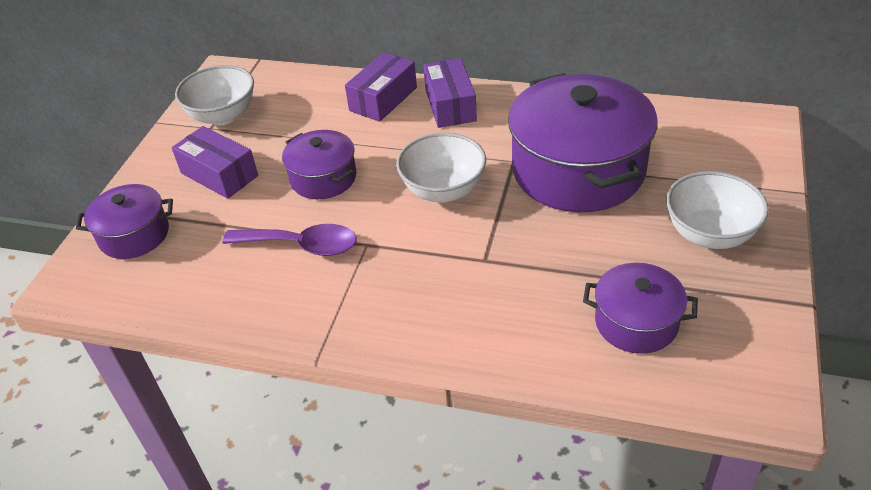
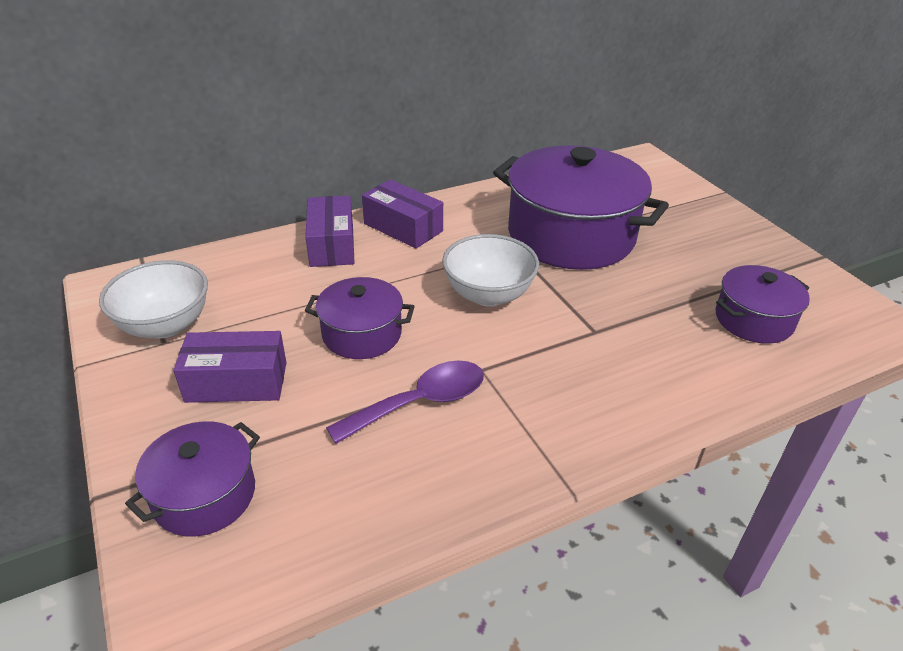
camera: 45 degrees left, 5 degrees down
white bowl [666,171,769,249] -> none

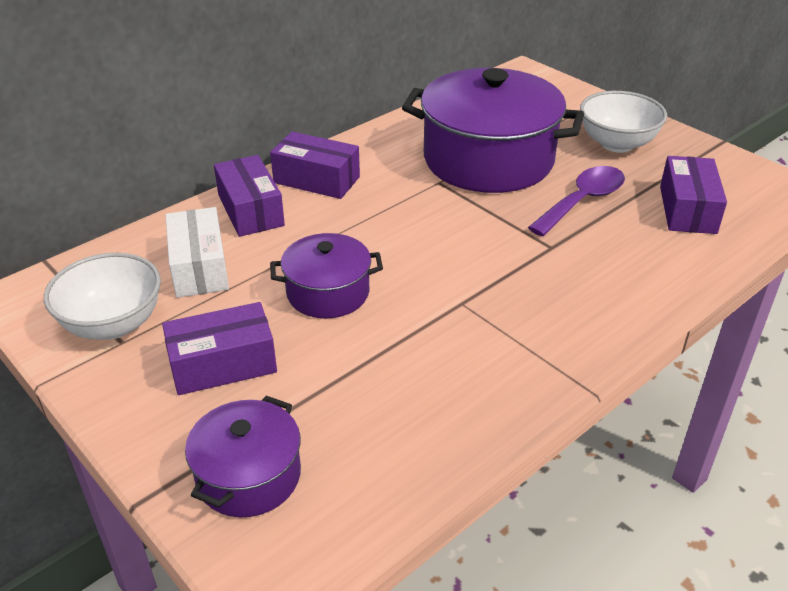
camera: 15 degrees left, 0 degrees up
purple spoon [326,361,484,444] -> purple spoon moved to [528,166,625,236]
white bowl [442,234,539,307] -> white bowl moved to [580,91,667,153]
purple pot [716,265,810,344] -> purple box [660,156,727,234]
none -> white box [165,207,229,298]

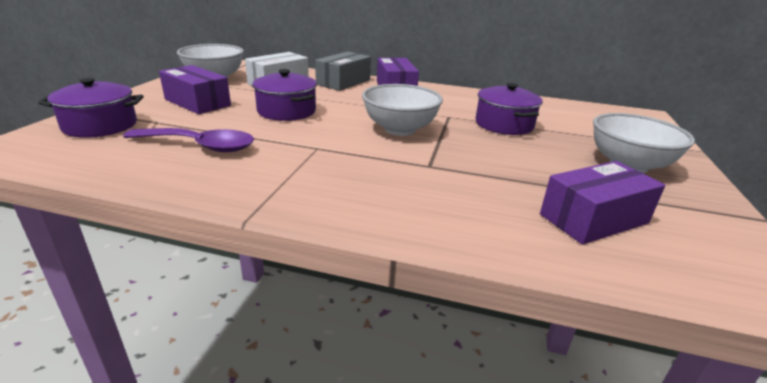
camera: 55 degrees right, 10 degrees down
purple box [214,155,285,237] -> grey box [315,52,371,91]
purple pot [402,68,584,193] -> purple pot [476,83,543,135], size x0.52
purple spoon [528,166,625,236] -> purple spoon moved to [123,128,254,152]
none -> white bowl [362,84,443,136]

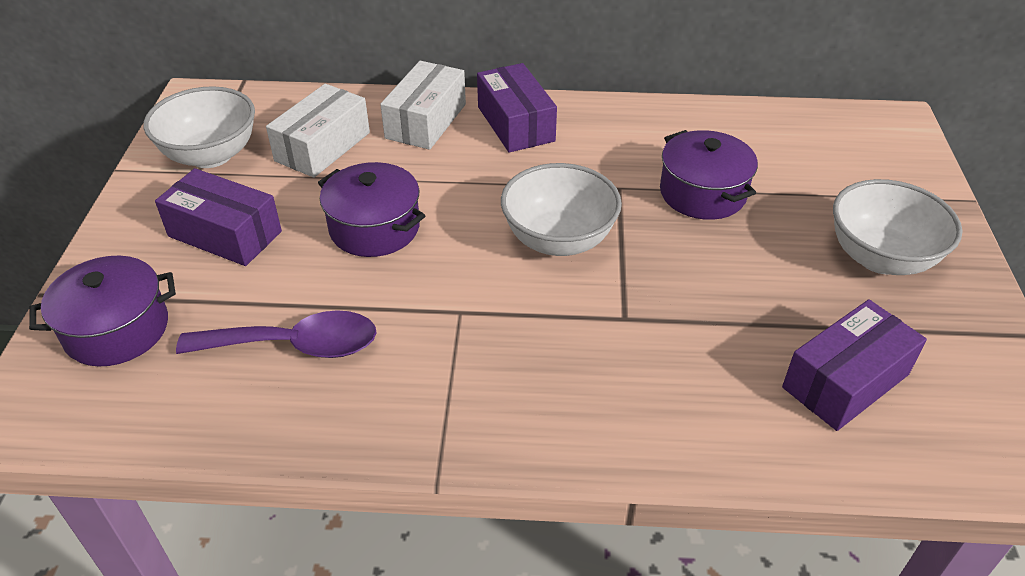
camera: 10 degrees left, 15 degrees up
grey box [315,52,371,91] -> white box [380,61,466,150]

